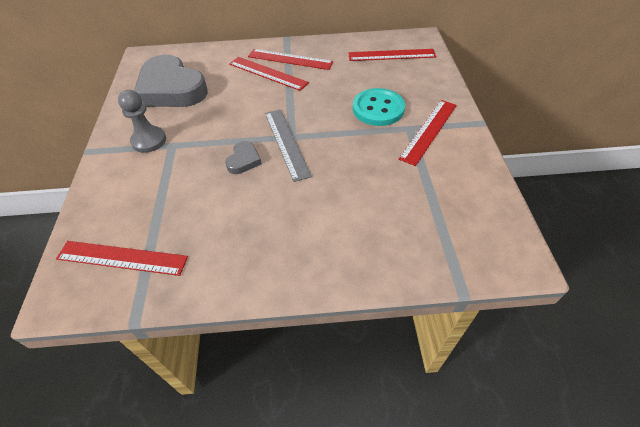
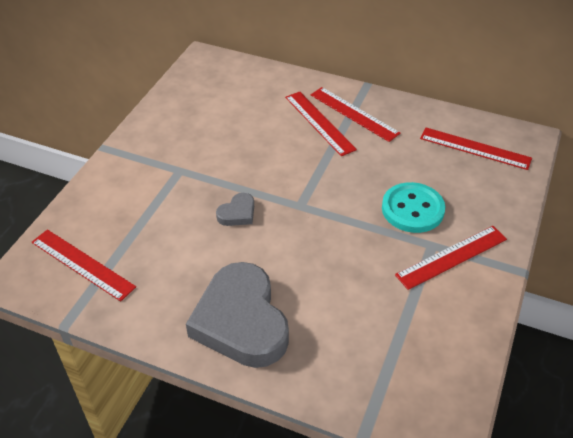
camera: 25 degrees right, 5 degrees down
grey pawn [118,90,166,153] -> none
grey heart [134,55,208,107] -> grey heart moved to [186,262,289,368]
grey ruler [265,109,312,182] -> none

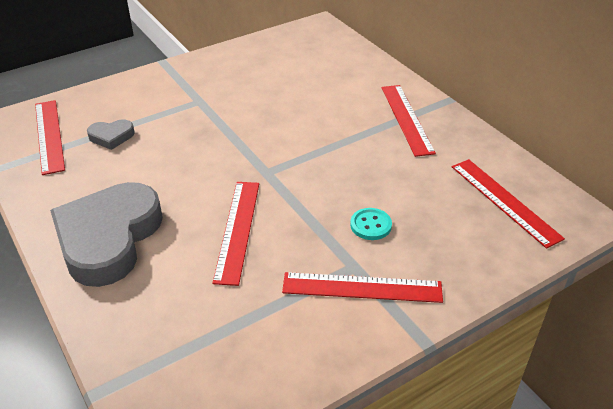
camera: 35 degrees right, 5 degrees down
grey heart [216,193,254,226] -> grey heart moved to [87,119,135,150]
red ruler [285,92,357,156] -> red ruler moved to [213,182,259,286]
turquoise button [382,182,445,233] -> turquoise button [350,208,392,240], size x0.55

